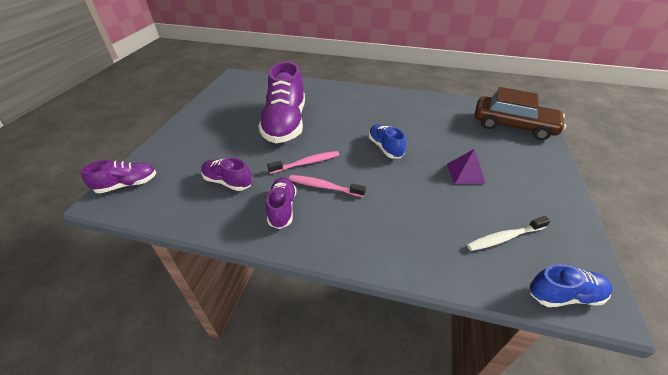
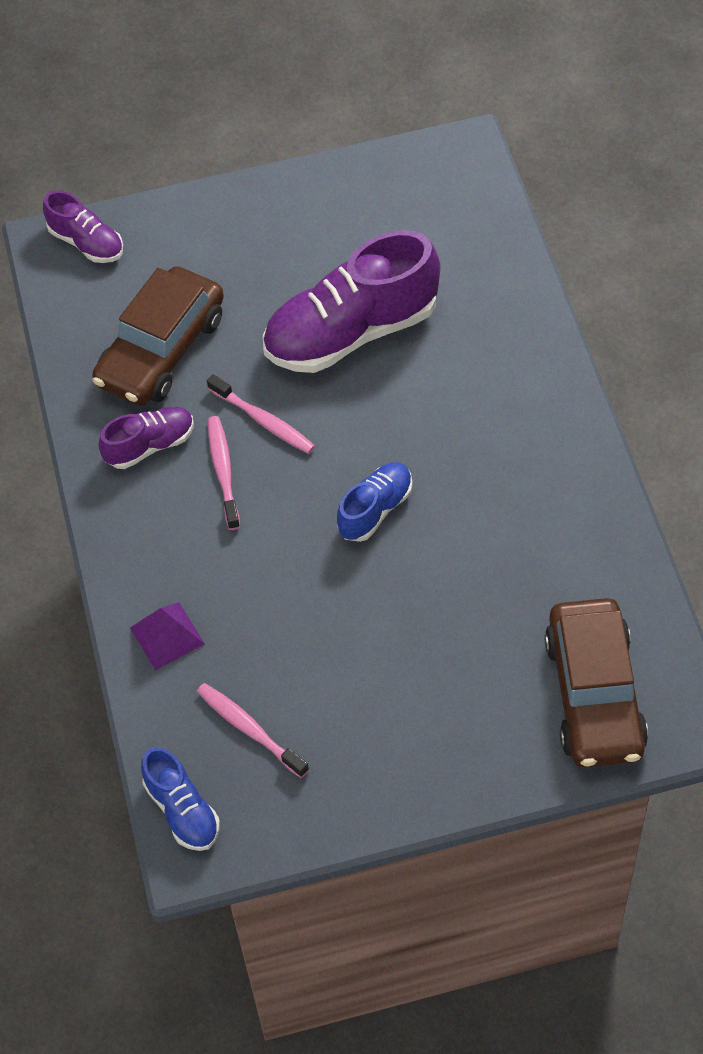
camera: 65 degrees right, 15 degrees up
purple shoe [201,158,252,191] -> brown car [92,266,224,406]
purple pyramid [446,149,486,184] -> purple pyramid moved to [130,602,205,670]
white toothbrush [467,216,551,251] -> pink toothbrush [197,683,309,778]

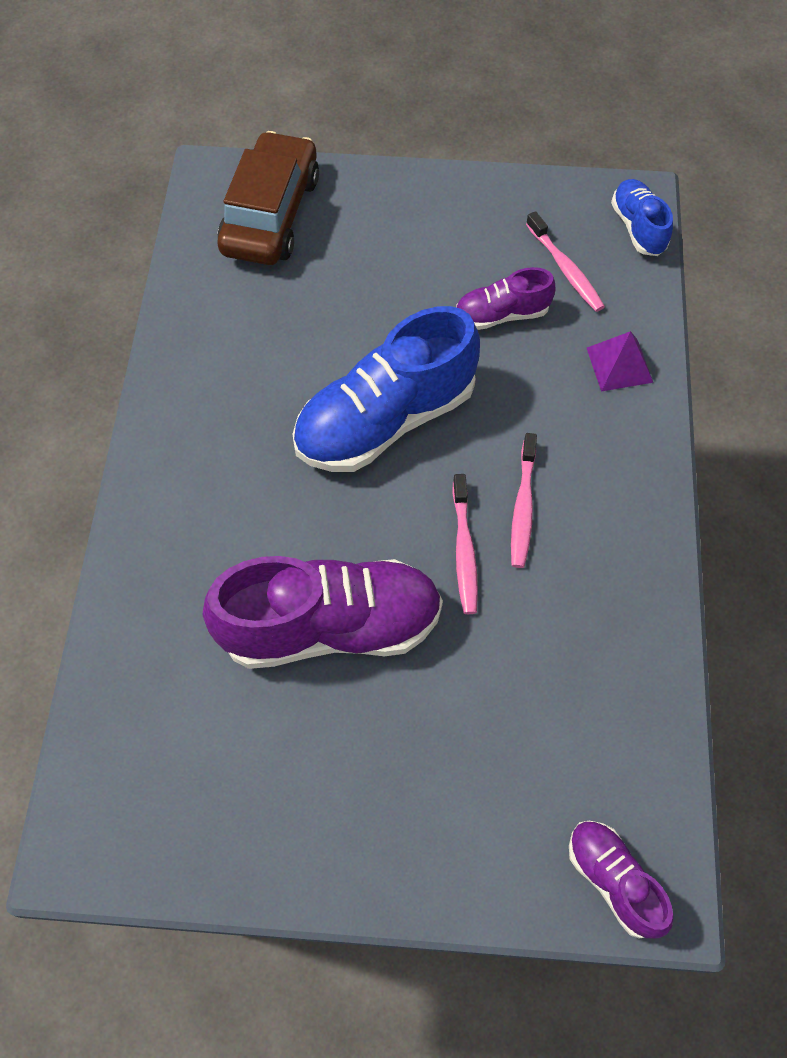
camera: 165 degrees left, 5 degrees up
brown car [92,266,224,406] -> none
purple shoe [98,407,194,469] -> purple shoe moved to [456,267,556,330]
pink toothbrush [207,374,315,454] -> pink toothbrush turned 150 degrees counterclockwise [452,474,478,614]
blue shoe [337,462,412,542] -> blue shoe [292,306,480,472], size x1.97

